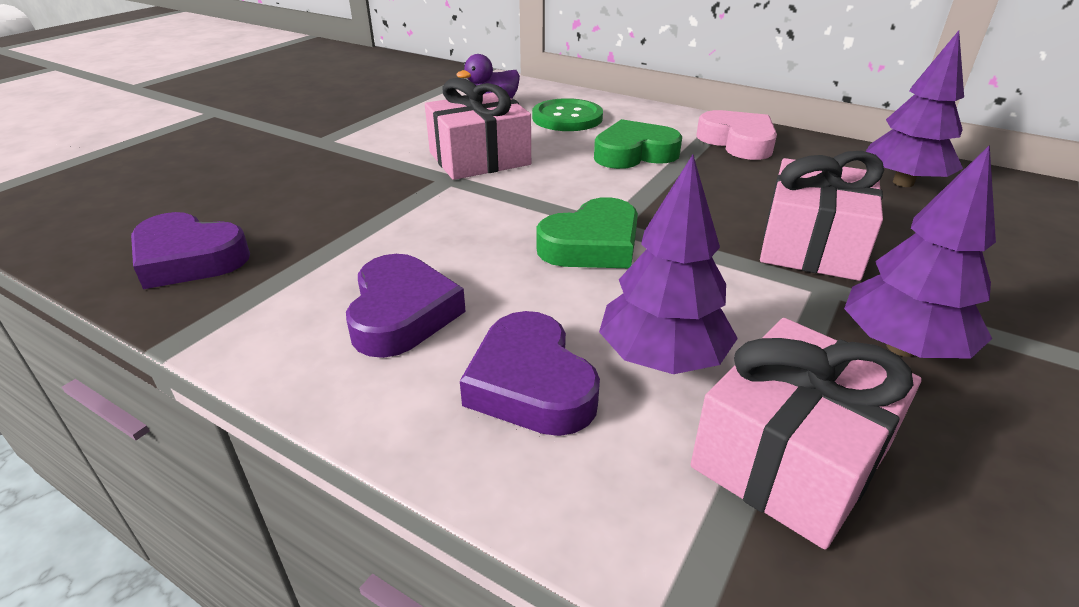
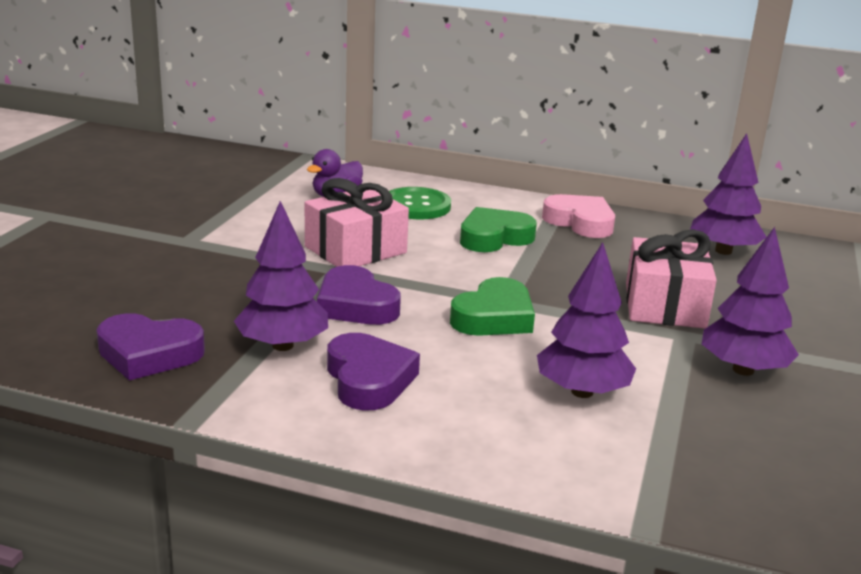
camera: 15 degrees left, 10 degrees down
purple heart [460,311,600,436] -> purple heart moved to [317,265,401,325]
pink gift [691,318,922,549] -> none
none -> purple tree [234,201,328,351]

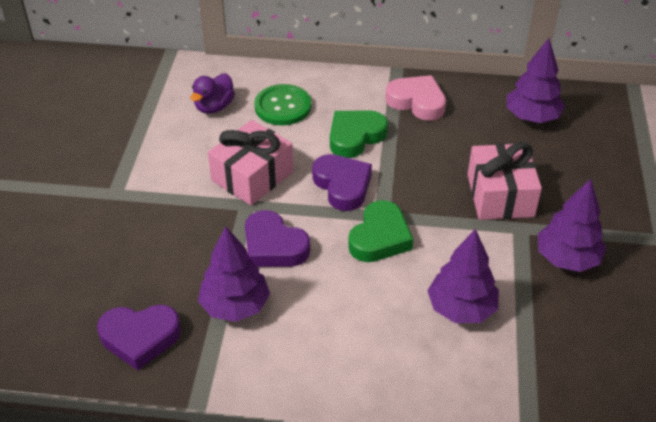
camera: 10 degrees left, 20 degrees up
purple heart [327,333,420,410] -> purple heart moved to [312,154,372,211]

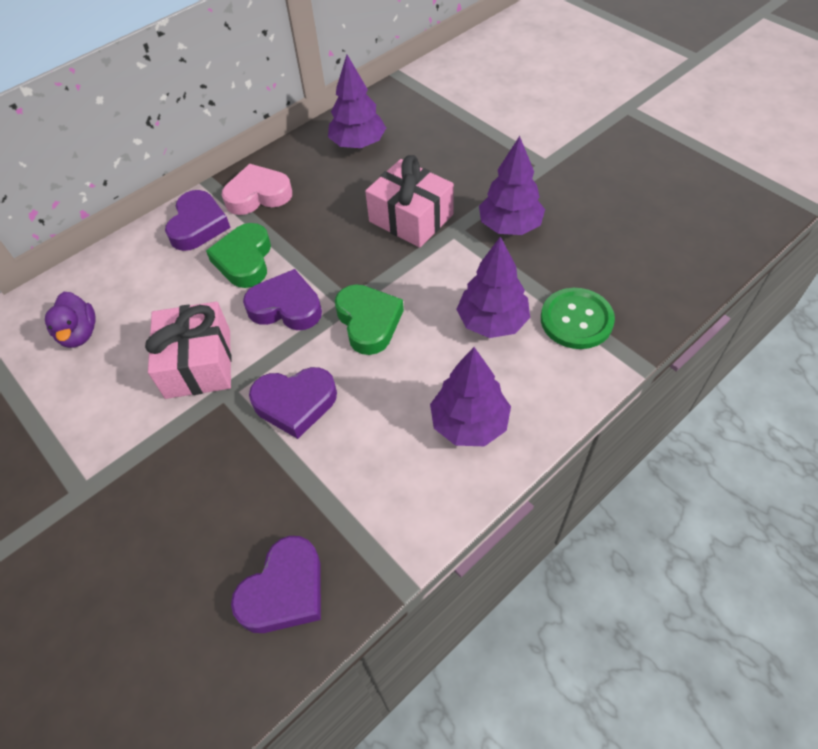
camera: 45 degrees left, 10 degrees up
purple tree [198,227,270,322] -> purple tree moved to [430,347,511,446]
green button [254,84,311,125] -> green button moved to [541,288,615,349]
none -> purple heart [165,190,231,251]

